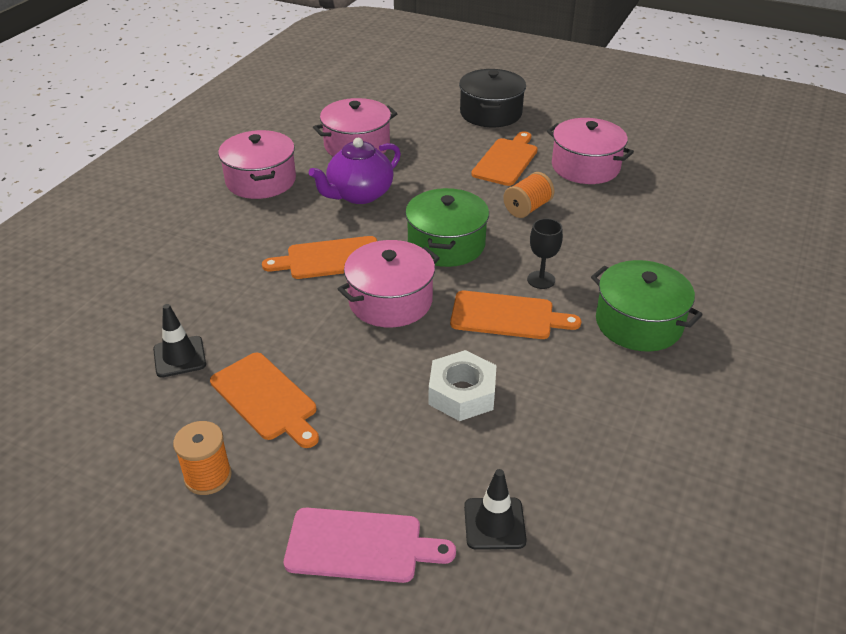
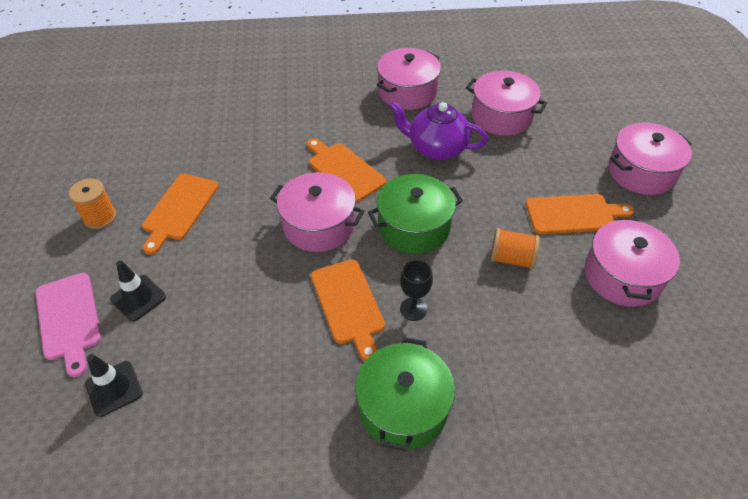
camera: 60 degrees right, 10 degrees up
black traffic cone [153,304,206,378] -> black traffic cone moved to [110,260,166,322]
white nut [429,350,497,421] -> none
black pot [459,69,526,127] -> pink pot [608,123,692,195]

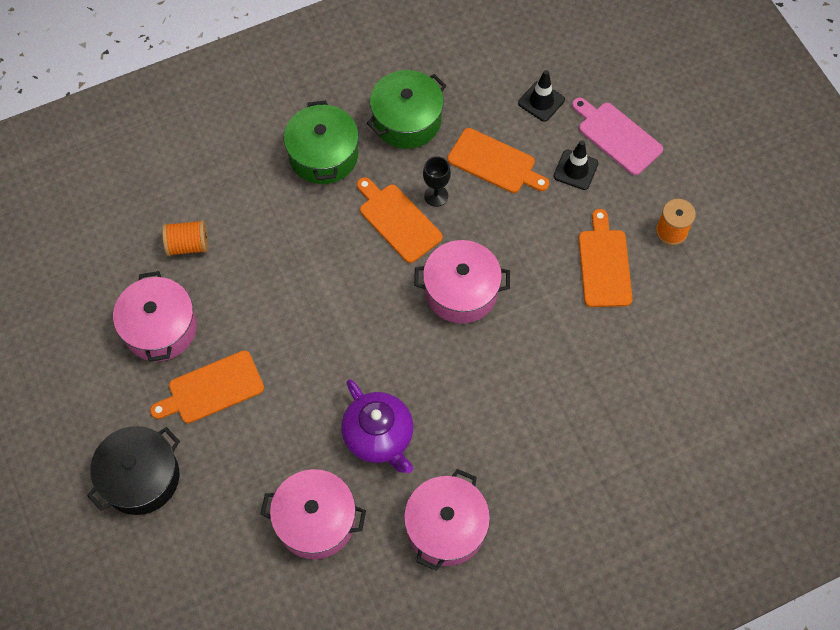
camera: 160 degrees right, 15 degrees up
orange cutting board [307,138,386,202] -> orange cutting board moved to [447,128,549,193]
green pot [368,174,463,254] -> green pot moved to [367,70,446,149]
purple teapot [389,101,488,160] -> purple teapot turned 60 degrees clockwise [341,379,413,473]
black goblet [400,260,433,321] -> black goblet moved to [423,156,451,207]
orange spool [490,228,540,269] -> orange spool moved to [162,220,208,256]
pink pot [608,123,692,195] -> black pot [87,426,180,515]

